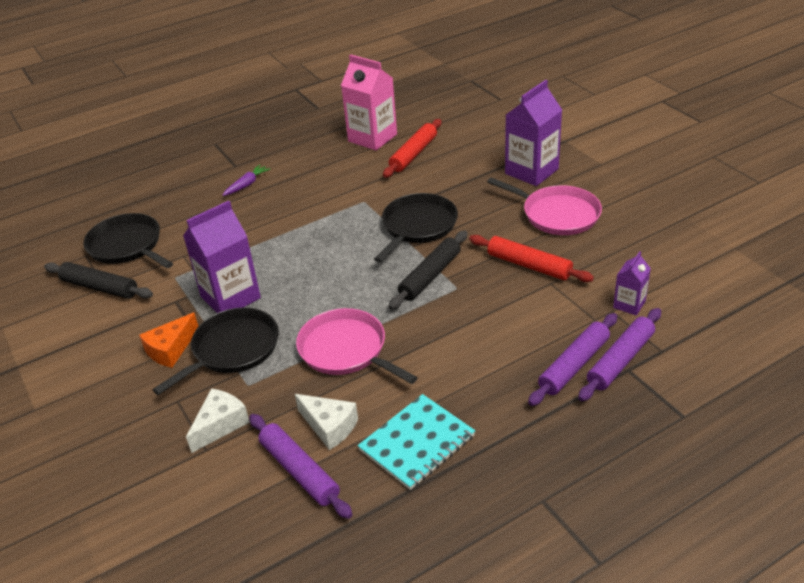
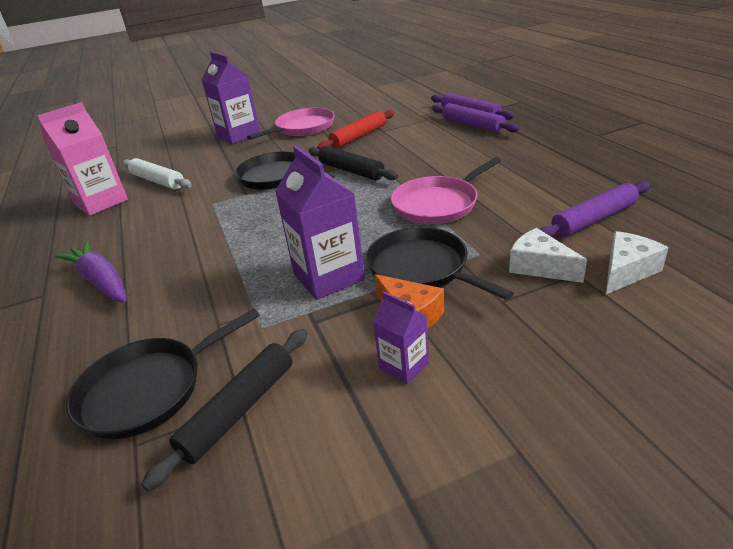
camera: 80 degrees left, 5 degrees down
purple carrot [222,165,270,196] -> purple carrot [55,241,127,303], size x1.74
white cheese [295,394,358,450] -> white cheese moved to [606,231,669,294]
turquoise notebook [358,394,475,490] -> none
red rolling pin [383,119,441,178] -> white rolling pin [123,158,192,189]
purple carton [613,252,651,316] -> purple carton moved to [373,292,429,384]

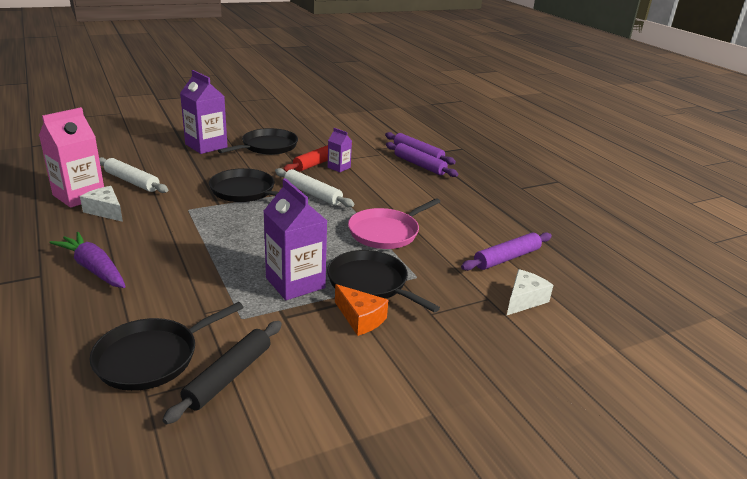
camera: 10 degrees left, 5 degrees down
pink pan [247,107,335,140] -> black pan [218,128,298,155]
black rolling pin [308,146,398,180] -> white rolling pin [275,168,354,207]
purple carton [373,292,429,384] -> purple carton moved to [328,128,352,172]
white cheese [509,228,587,283] -> white cheese moved to [80,186,123,222]

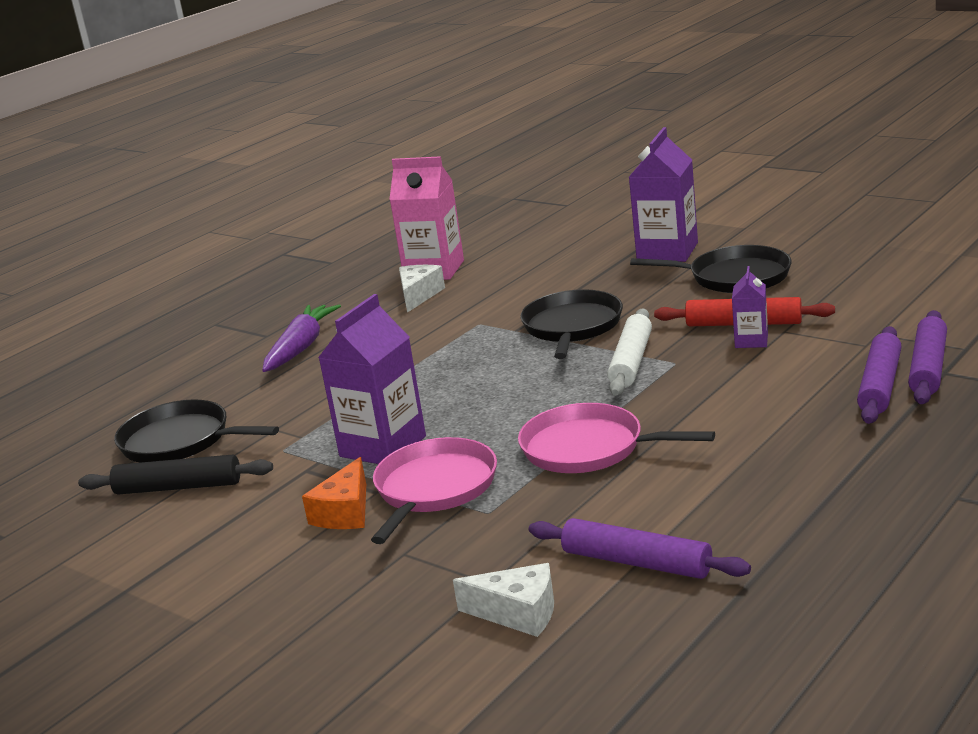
camera: 70 degrees right, 5 degrees down
white rolling pin [99,157,168,193] -> none
black pan [327,250,440,313] -> pink pan [371,437,497,544]

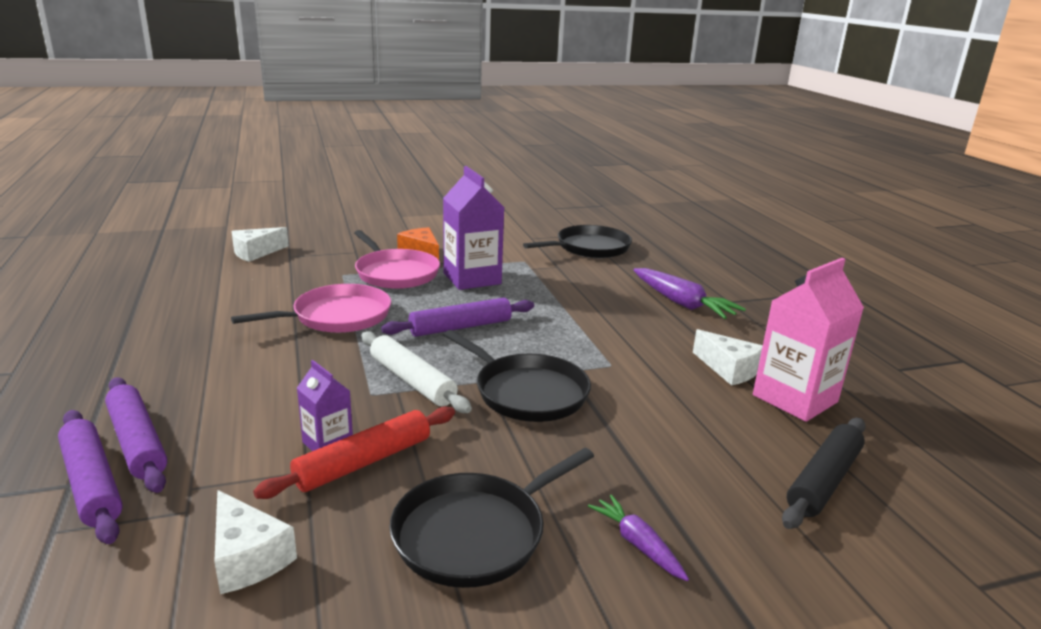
camera: 120 degrees right, 0 degrees up
black rolling pin [78,455,273,495] -> black rolling pin moved to [782,418,866,529]
purple rolling pin [529,518,751,579] -> purple rolling pin moved to [381,298,534,337]
purple carton [629,127,698,262] -> purple carrot [588,495,689,581]
none -> white cheese [214,490,297,594]

